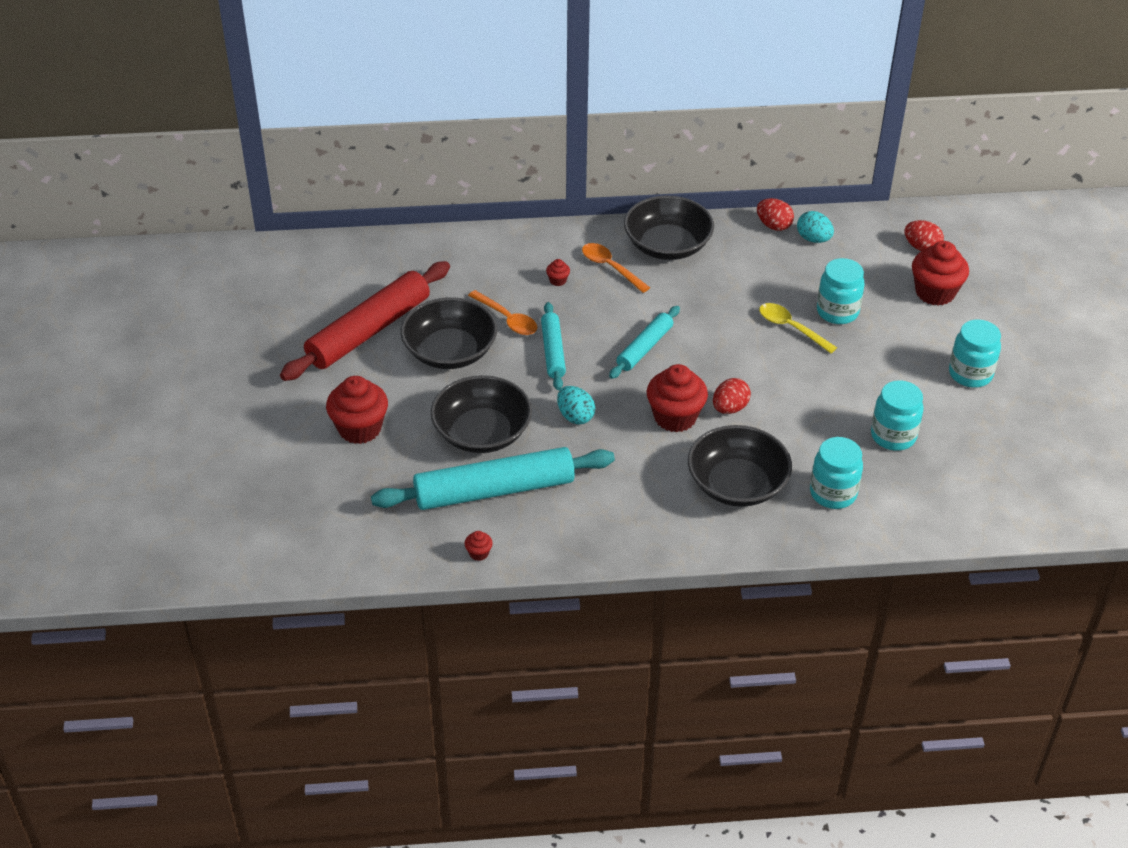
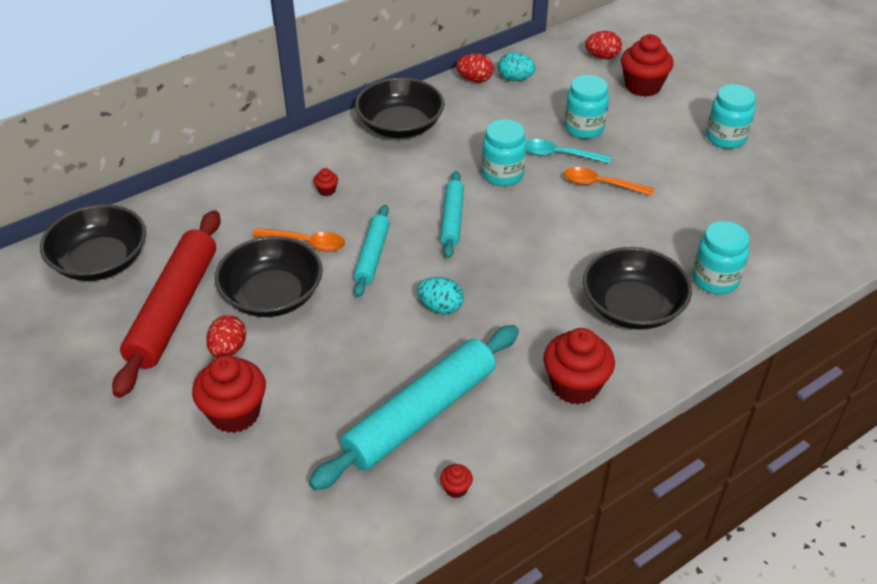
camera: 30 degrees left, 0 degrees up
black bowl [431,375,532,453] -> black bowl moved to [40,204,146,281]
turquoise rolling pin [541,302,566,390] -> turquoise rolling pin turned 45 degrees clockwise [354,205,390,297]
orange spoon [582,243,650,293] -> orange spoon moved to [564,167,654,196]
red cupcake [647,364,708,432] -> red cupcake moved to [543,328,615,404]
red egg [713,378,751,414] -> red egg moved to [206,315,246,358]
yellow spoon [759,303,837,353] -> turquoise spoon [526,139,611,163]
turquoise jar [871,380,923,451] -> turquoise jar moved to [482,119,527,186]

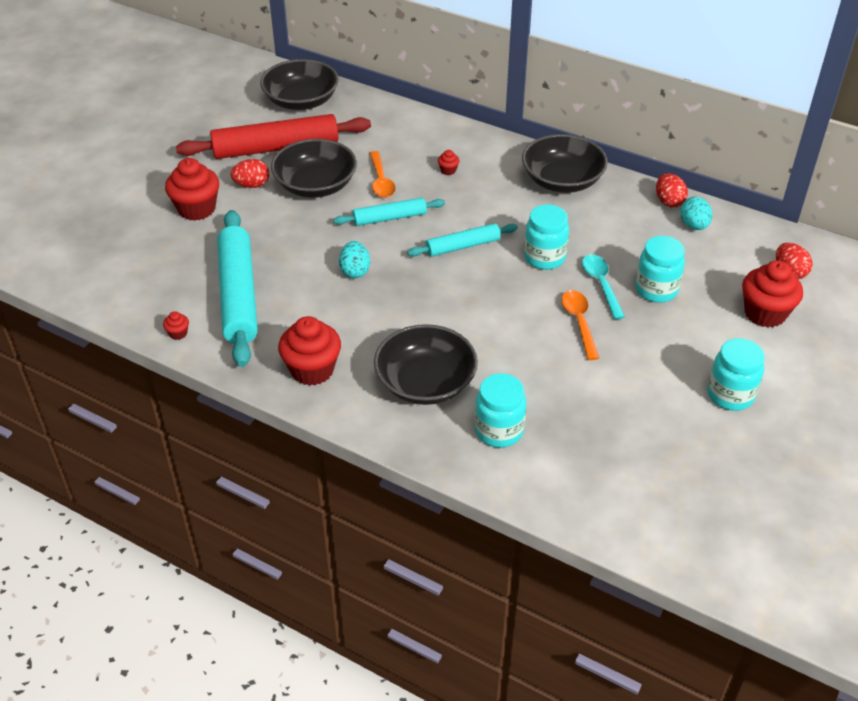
camera: 65 degrees right, 0 degrees up
turquoise rolling pin [309,325,519,490] -> turquoise rolling pin turned 60 degrees clockwise [217,210,258,367]

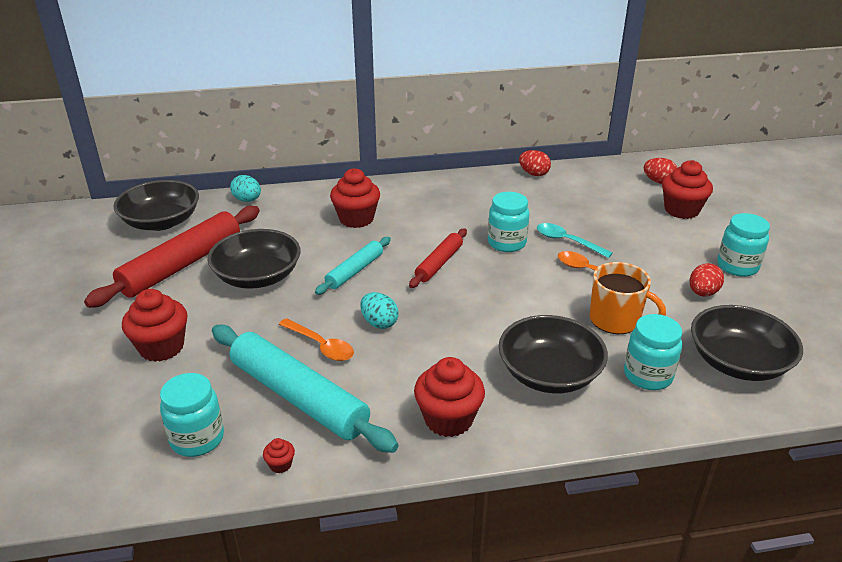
camera: 40 degrees left, 10 degrees down
red egg [231,159,269,188] -> red egg moved to [690,263,724,296]
orange spoon [369,151,396,198] -> orange spoon moved to [278,318,354,361]
turquoise rolling pin [407,223,518,257] -> red rolling pin [409,228,467,288]
red cupcake [438,150,460,175] -> red cupcake [330,168,380,228], size x2.34
black bowl [522,134,608,193] -> black bowl moved to [691,305,803,381]
turquoise jar [635,236,685,303] -> turquoise jar moved to [160,373,224,457]
turquoise egg [680,197,712,230] -> turquoise egg moved to [230,175,261,202]
none -> orange mug [590,262,666,334]

